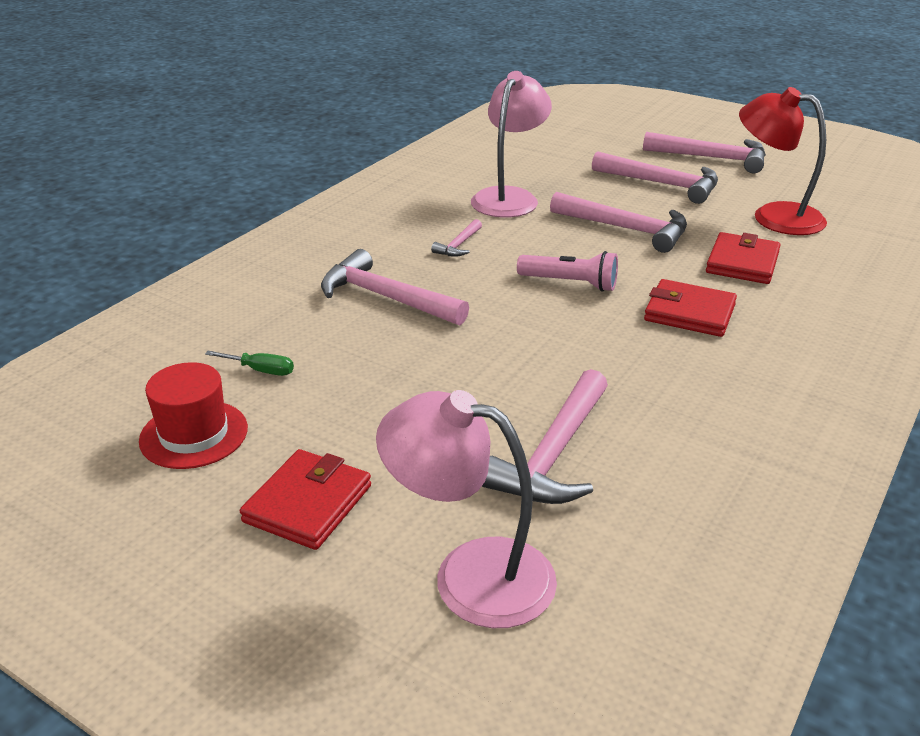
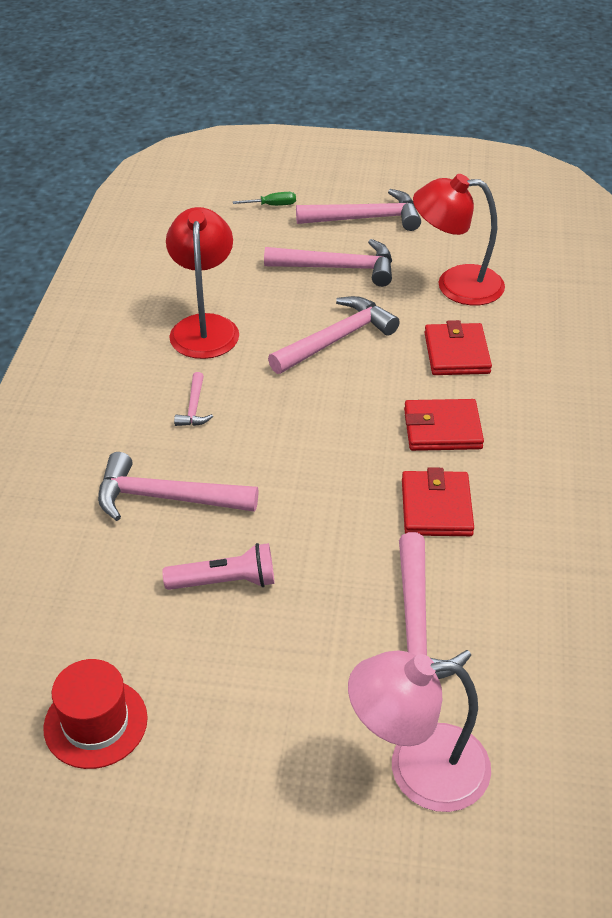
camera: 25 degrees left, 10 degrees up
green screwdriver [205,351,294,376] -> green screwdriver moved to [233,192,296,206]
red wallet [240,449,371,550] -> red wallet moved to [402,467,474,536]
pink lamp [471,71,552,218] -> red lamp [166,207,239,359]
pink flashlight [517,251,618,292] -> pink flashlight moved to [162,543,274,590]
pink hammer [550,192,687,253] -> pink hammer turned 45 degrees counterclockwise [268,296,400,374]

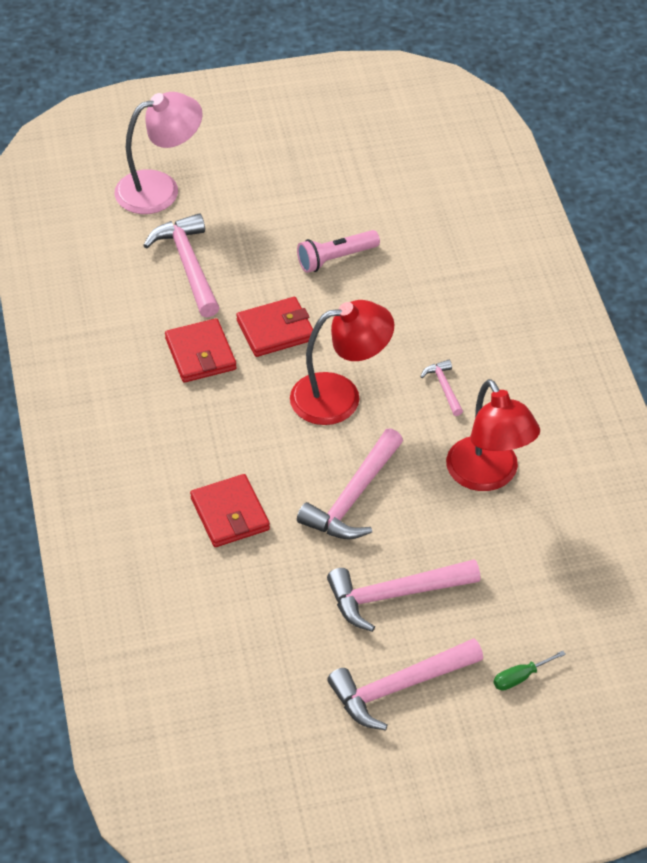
camera: 160 degrees right, 5 degrees up
red hat [43,659,148,769] -> none
pink hammer [98,452,259,521] -> none
red wallet [404,399,484,451] -> red wallet moved to [236,297,313,357]
red lamp [413,174,505,305] -> red lamp moved to [290,300,394,425]

